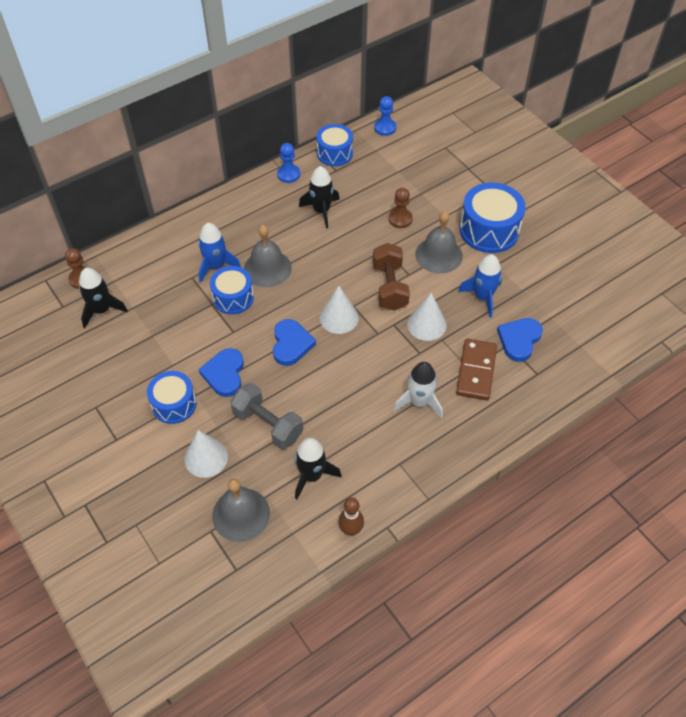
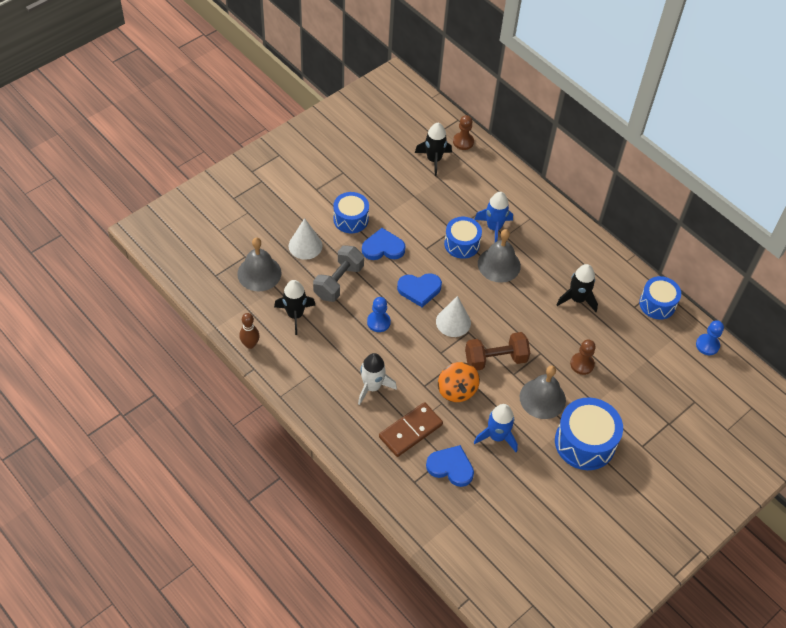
camera: 80 degrees right, 0 degrees up
blue pawn [277,143,300,183] -> blue pawn moved to [367,297,391,332]
white cone [407,292,447,341] -> orange spinning top [438,362,480,402]
brown domino [456,338,497,401] -> brown domino turned 45 degrees counterclockwise [379,402,443,457]

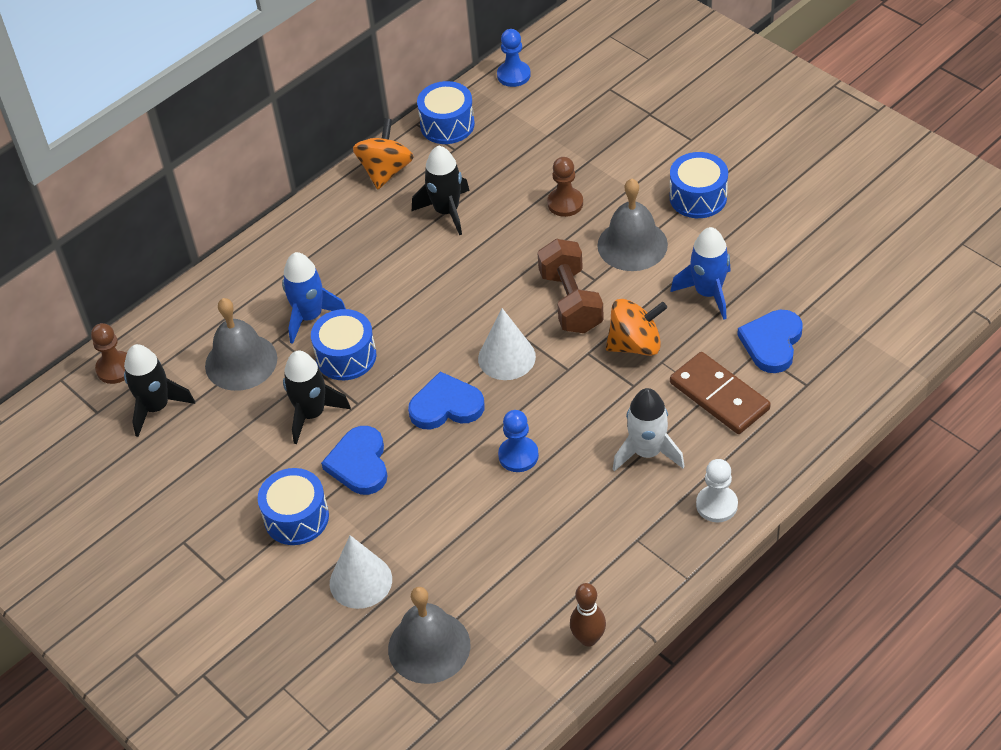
camera: 85 degrees left, 5 degrees down
black rocket [274,280,315,335] -> black rocket moved to [283,351,351,444]
grey dumbbell [313,245,364,302] -> none
blue heart [397,273,442,307] -> blue heart turned 90 degrees counterclockwise [408,372,485,429]
grey bell [478,229,521,283] -> grey bell moved to [205,298,277,391]
blue drum [555,397,623,470] -> blue drum [670,152,728,218], size x0.65
none -> orange spinning top [353,118,414,189]
none -> white pawn [696,459,738,522]

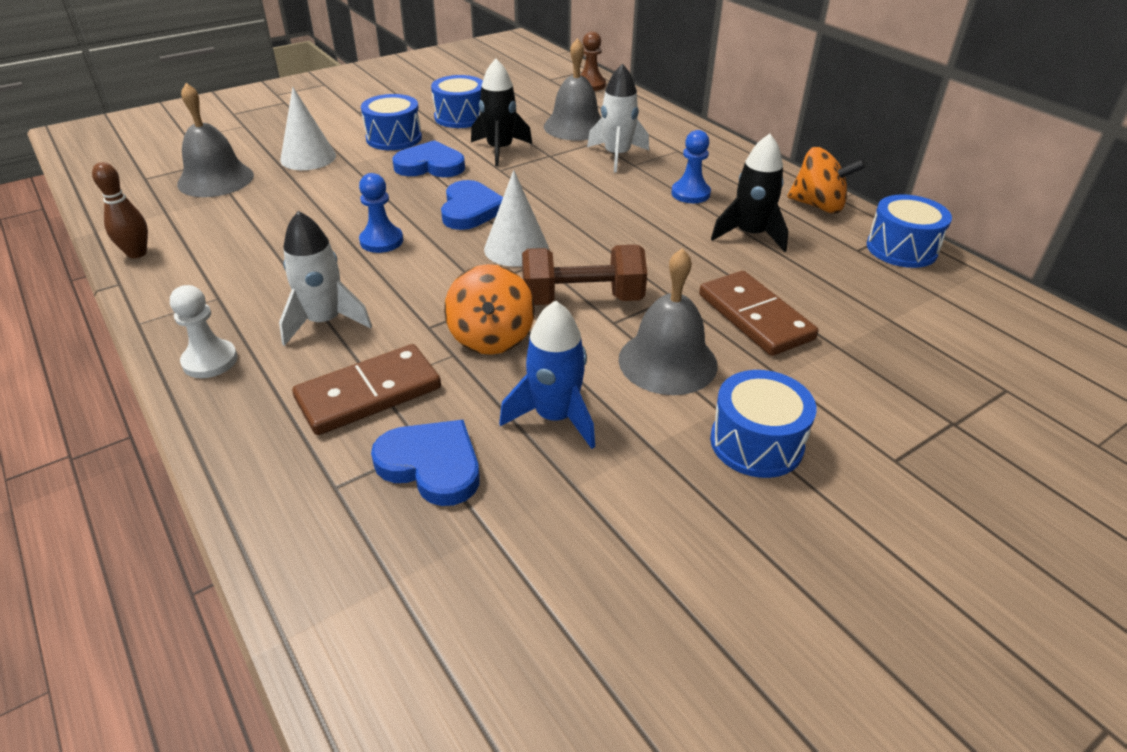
camera: 95 degrees right, 10 degrees down
black rocket [124,344,195,437] -> none
blue rocket [282,252,346,344] -> white rocket [587,64,649,173]
blue drum [311,309,377,380] -> blue drum moved to [431,75,483,128]
blue pawn [497,29,531,87] -> blue pawn moved to [671,130,711,203]
brown pawn [547,157,583,217] -> brown domino [699,271,818,356]

